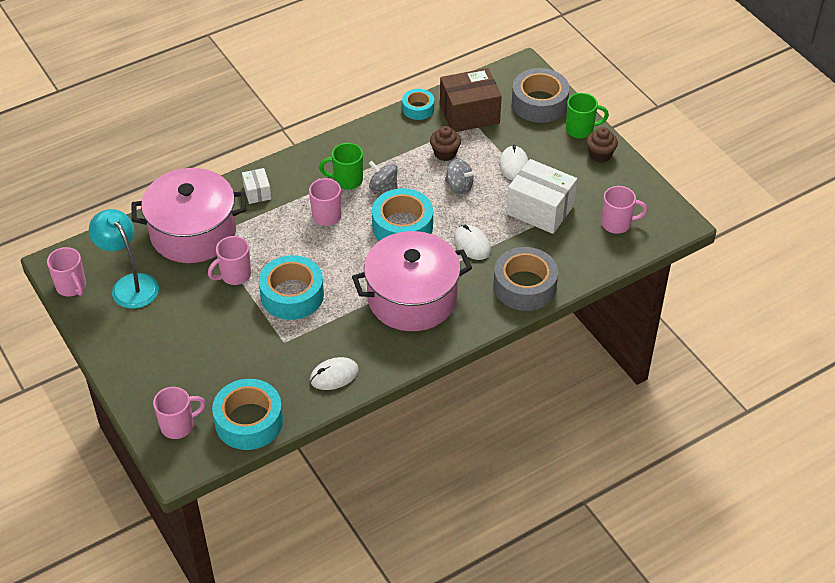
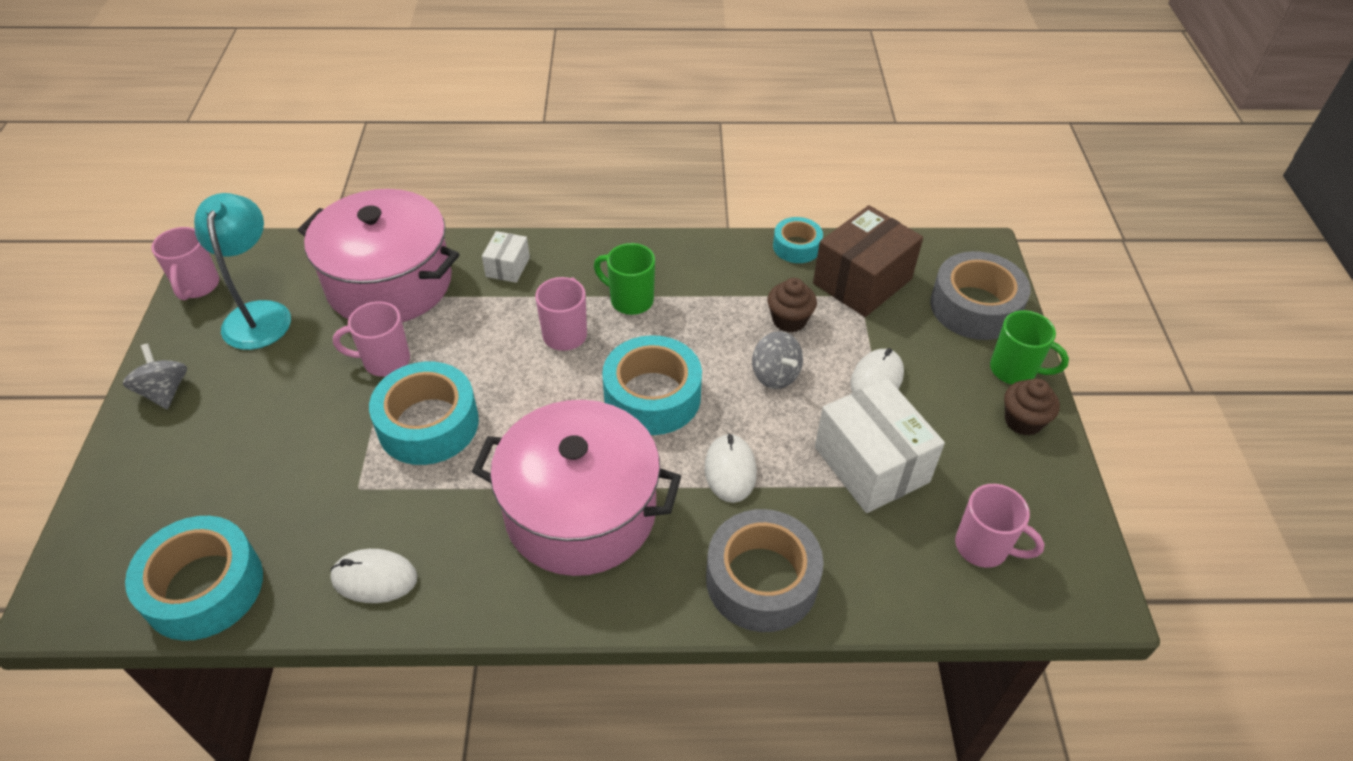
camera: 30 degrees right, 0 degrees up
pink mug [153,387,206,439] -> none
grey spinning top [369,161,398,191] -> grey spinning top moved to [123,344,187,409]
brown box [440,68,502,132] -> brown box turned 60 degrees counterclockwise [813,205,923,317]

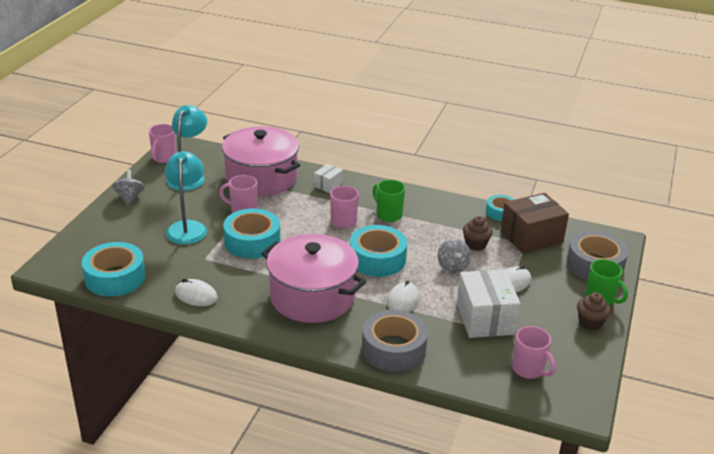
camera: 20 degrees right, 15 degrees down
none -> turquoise lamp [165,151,207,244]

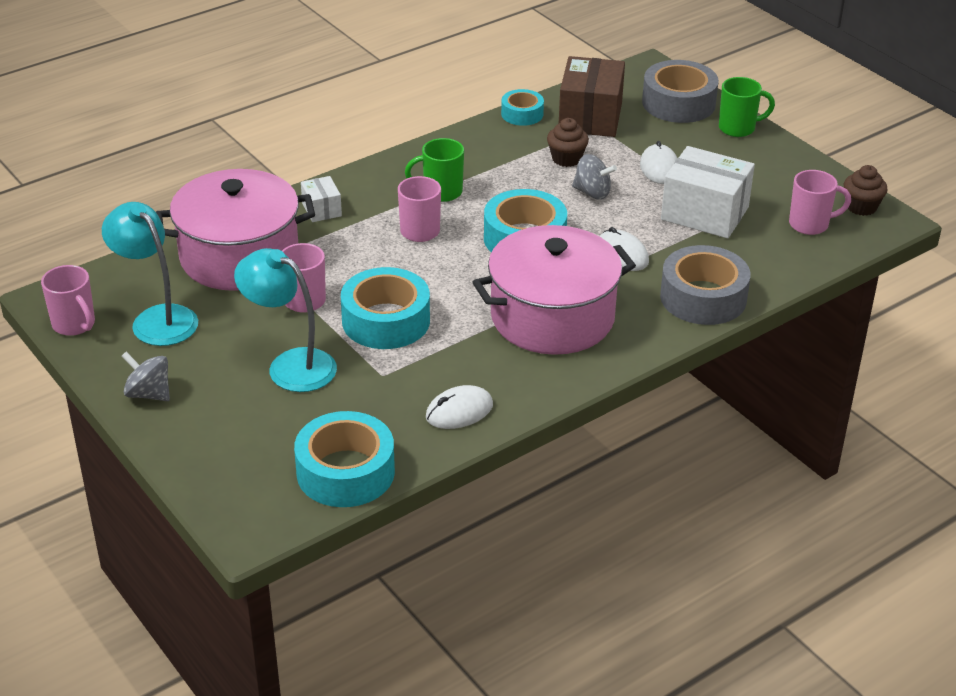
camera: 55 degrees left, 5 degrees up
brown cupcake [577,292,611,330] -> brown cupcake moved to [844,165,888,216]

